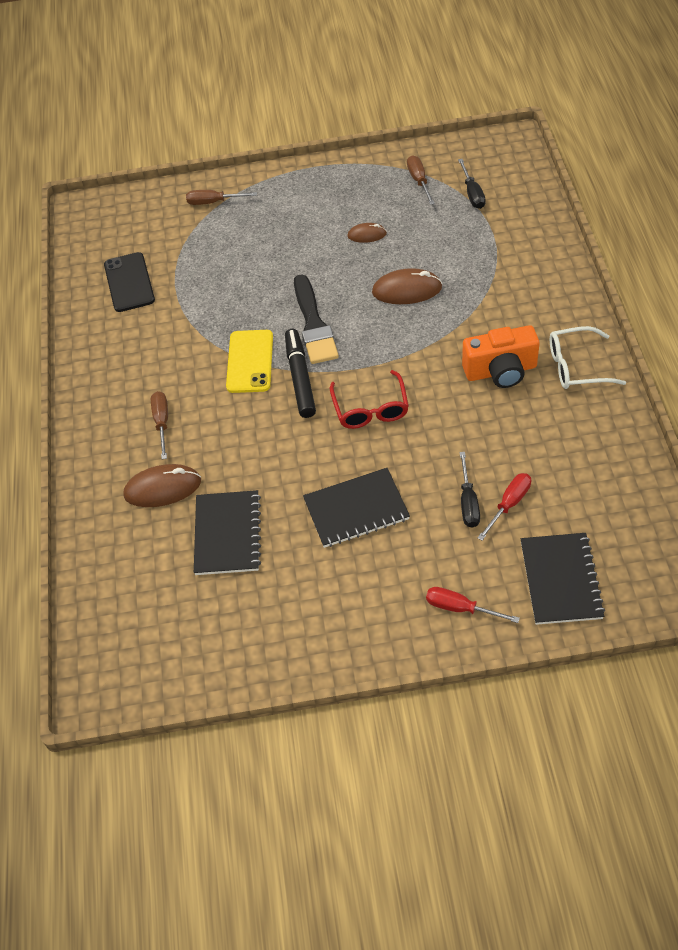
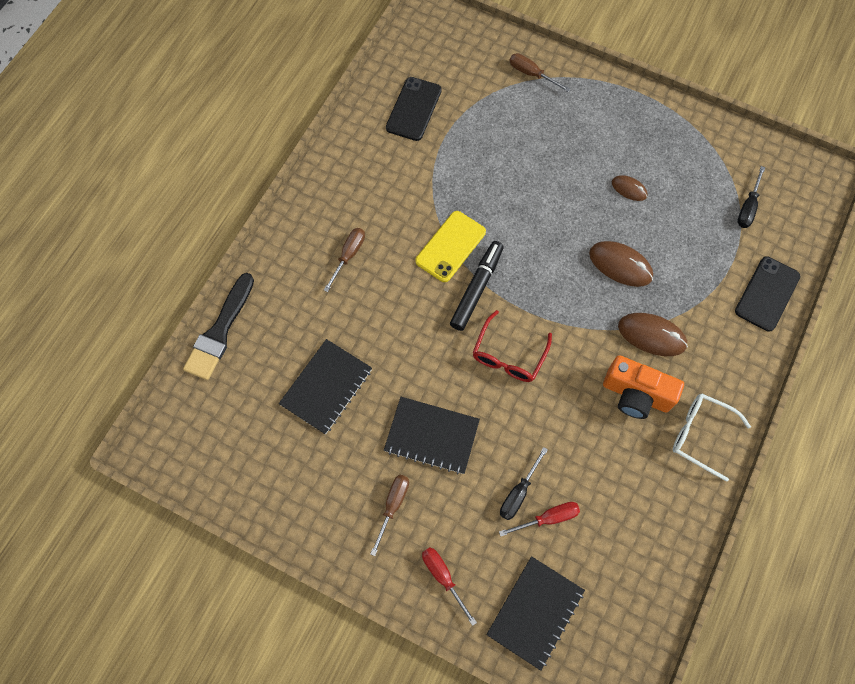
camera: 30 degrees right, 15 degrees up
brown mouse [123,464,201,507] -> brown mouse moved to [618,313,688,356]
black brush [294,274,339,364] -> black brush moved to [183,273,254,380]
brown screwdriver [407,155,435,205] -> brown screwdriver moved to [370,475,409,556]
none -> black phone [735,256,800,332]

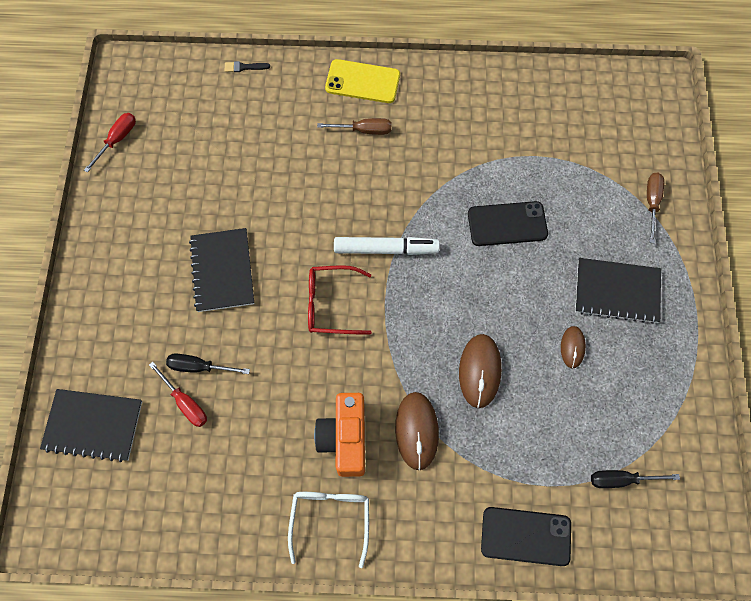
camera: 65 degrees right, 0 degrees up
black brush [183,273,254,380] -> black brush [225,61,270,72], size x0.41
black notebook [279,339,372,435] -> black notebook moved to [575,258,661,324]
brown screwdriver [370,475,409,556] -> none
black phone [386,77,442,141] -> black phone moved to [468,201,548,246]
yellow phone [415,211,486,282] -> yellow phone moved to [325,59,400,103]
red screwdriver [422,547,477,626] -> red screwdriver moved to [84,113,136,173]
black marker [450,241,504,331] -> white marker [334,237,439,255]

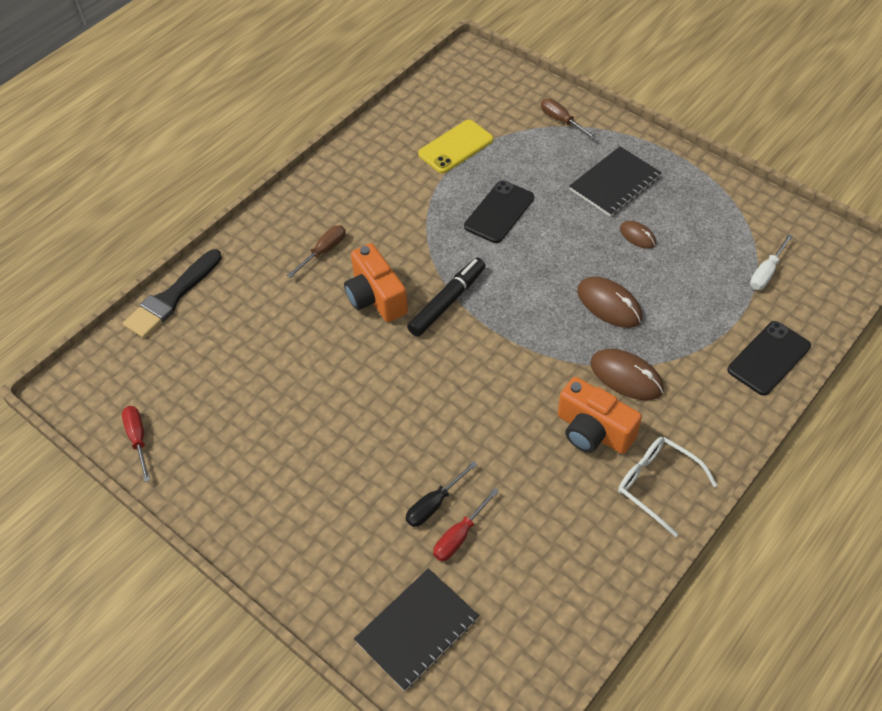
camera: 50 degrees left, 15 degrees down
red screwdriver [149,362,207,427] -> red screwdriver turned 135 degrees clockwise [433,488,499,562]
black notebook [189,228,254,312] -> none
black brush [225,61,270,72] -> black brush [123,249,222,338], size x2.41
red glasses [308,265,372,335] -> none
yellow phone [325,59,400,103] -> yellow phone moved to [418,120,493,174]
white marker [334,237,439,255] -> black marker [407,258,486,337]
black screwdriver [591,470,680,488] -> white screwdriver [750,234,793,290]
none -> orange camera [344,243,408,322]

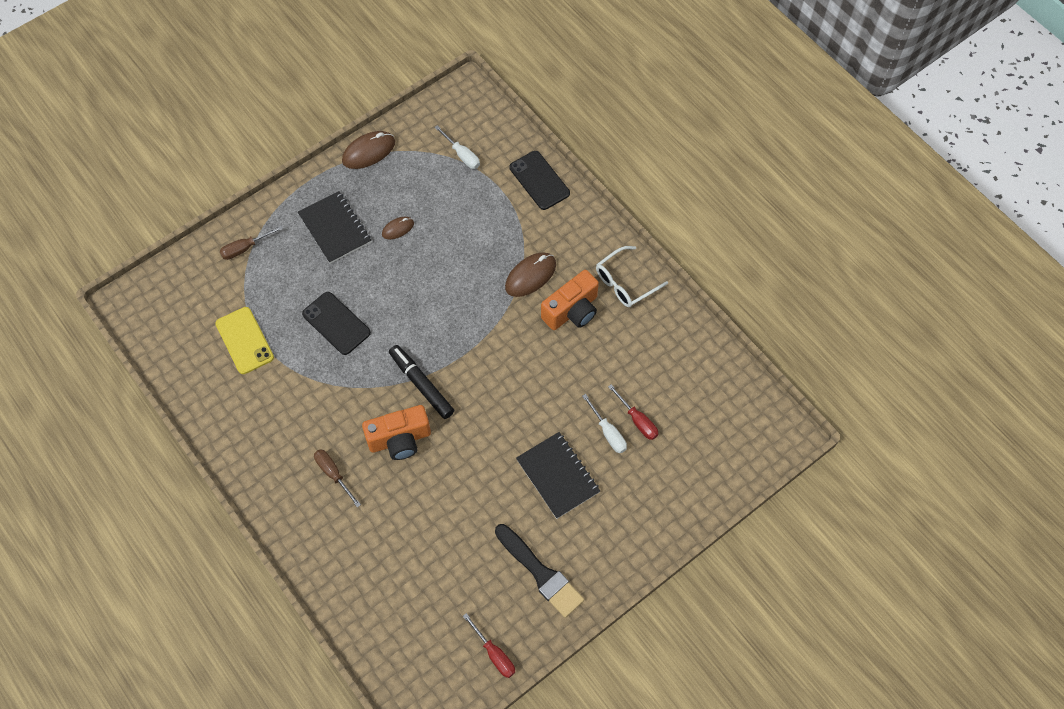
camera: 80 degrees left, 10 degrees up
red screwdriver [122,406,150,482] -> red screwdriver turned 120 degrees counterclockwise [463,613,515,678]
black brush [123,249,222,338] -> black brush moved to [495,524,584,618]
black notebook [354,568,479,691] -> black notebook moved to [516,432,600,519]
black screwdriver [406,461,477,527] -> white screwdriver [582,394,627,453]
brown mouse [577,276,642,328] -> brown mouse moved to [342,131,395,169]

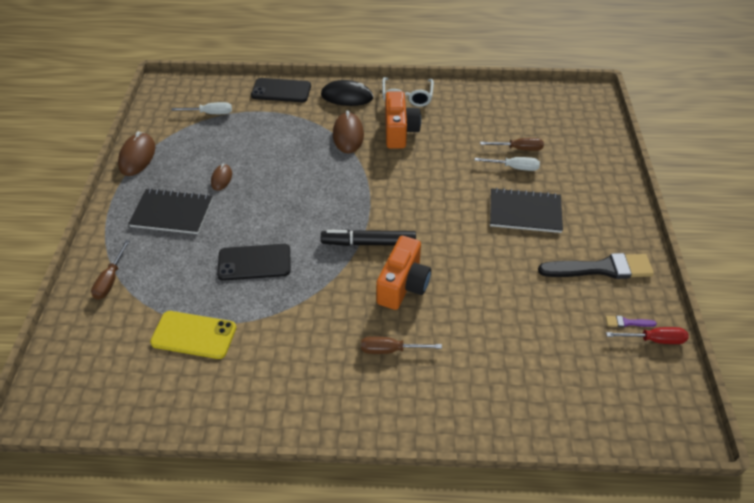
camera: 50 degrees left, 15 degrees down
red screwdriver [608,384,658,440] -> brown screwdriver [480,138,544,151]
none -> black mouse [321,80,373,106]
none -> purple brush [606,316,657,327]

